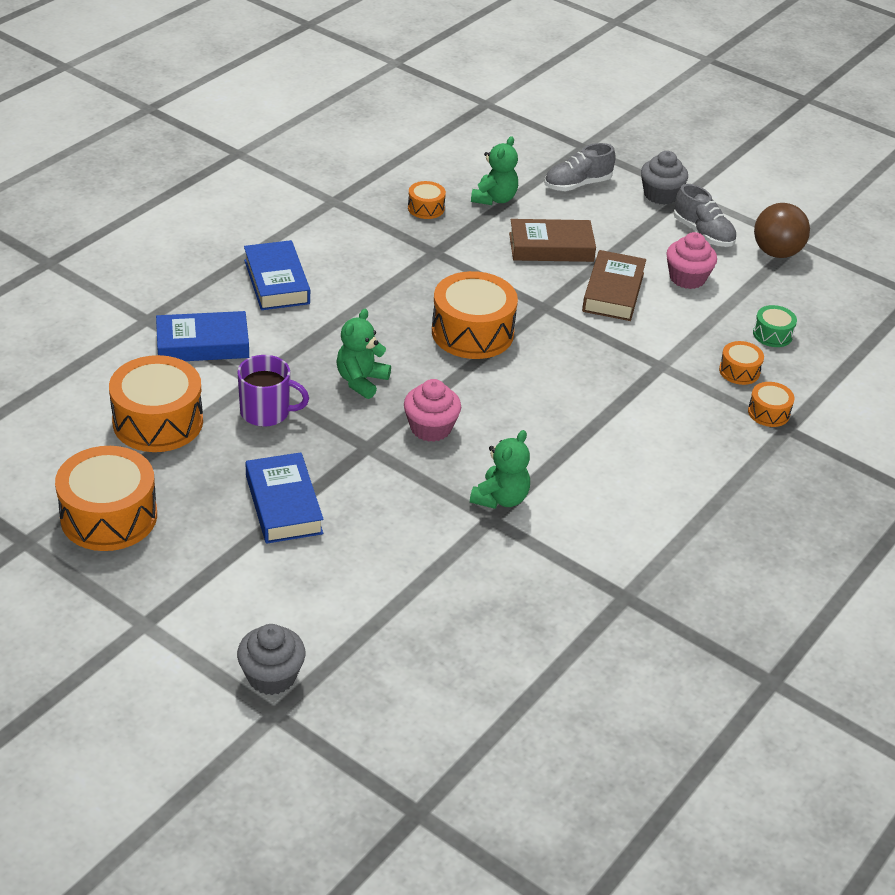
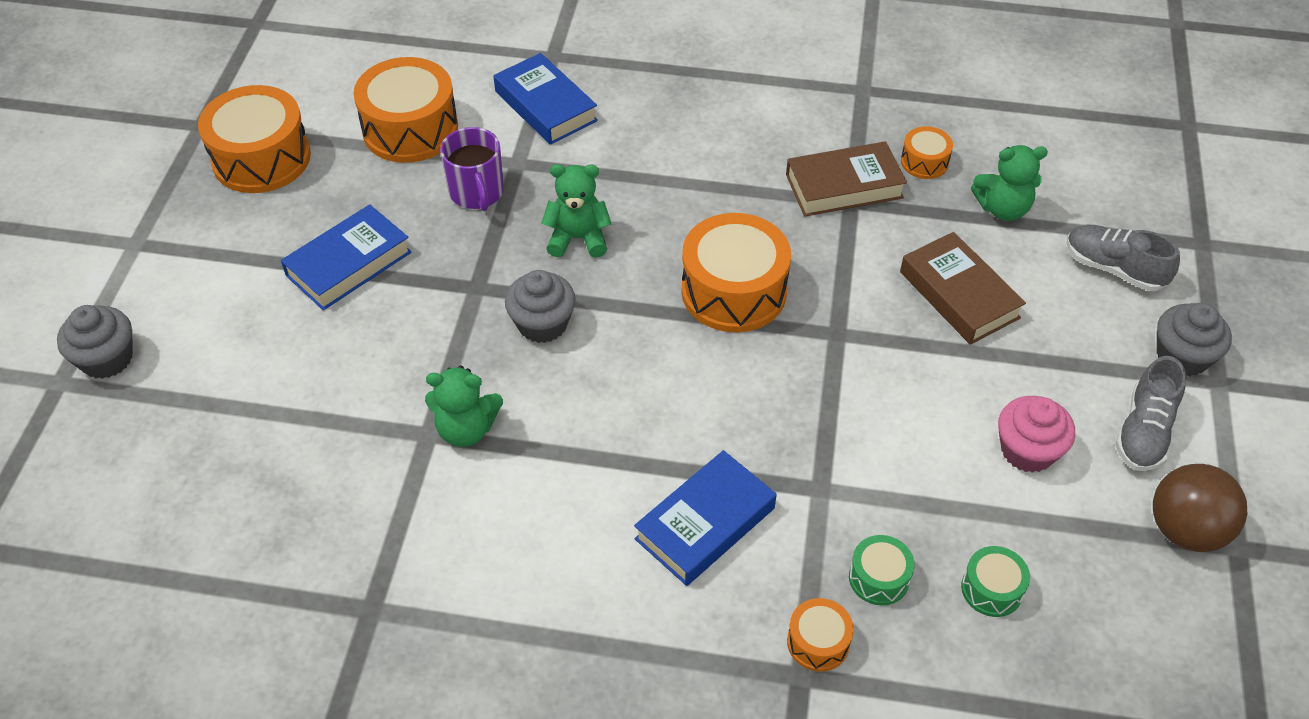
camera: 65 degrees right, 10 degrees up
blue book [244,240,310,310] -> blue book moved to [634,450,776,586]
pink cupcake [404,379,461,442] -> grey cupcake [505,270,576,343]
brown book [582,250,646,321] -> brown book moved to [786,141,907,217]
orange drum [719,341,764,385] -> green drum [849,535,915,606]

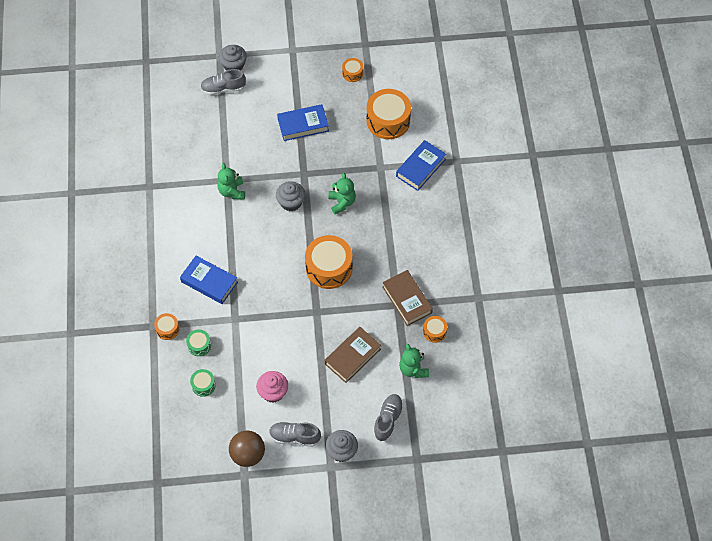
camera: 75 degrees right, 10 degrees up
orange drum [198,85,311,193] -> orange drum [342,58,363,82], size x0.49
blue book [281,204,412,310] -> blue book turned 45 degrees counterclockwise [277,104,329,141]
purple mug [440,127,504,211] -> none
none -> grey shoe [200,69,246,95]

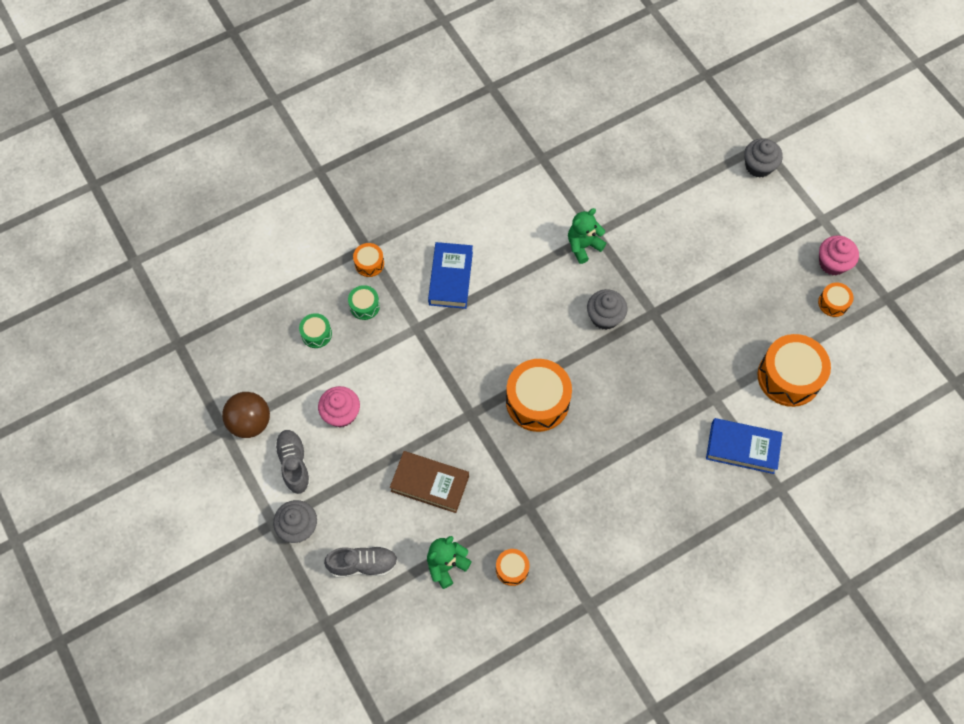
camera: 65 degrees right, 5 degrees up
grey shoe [200,69,246,95] -> none
blue book [277,104,329,141] -> none
green teddy bear [329,173,356,214] -> none
brown book [383,270,433,326] -> none
none -> pink cupcake [819,235,859,275]

